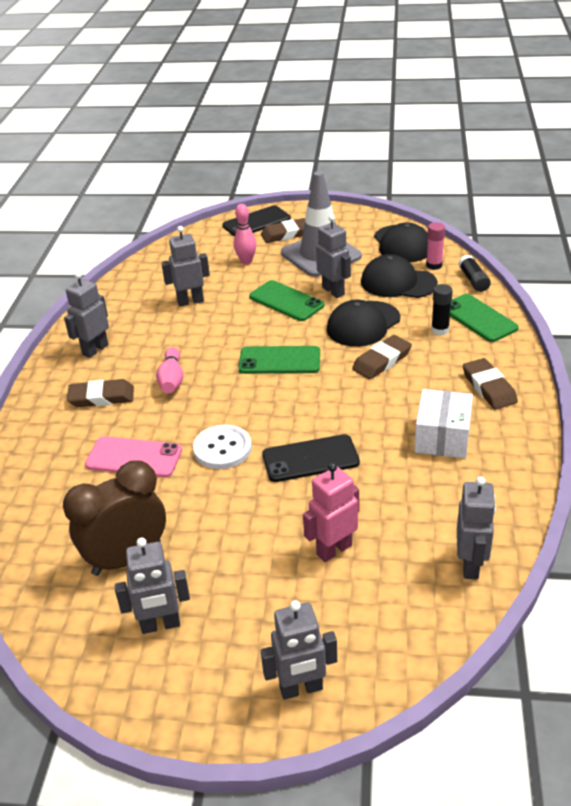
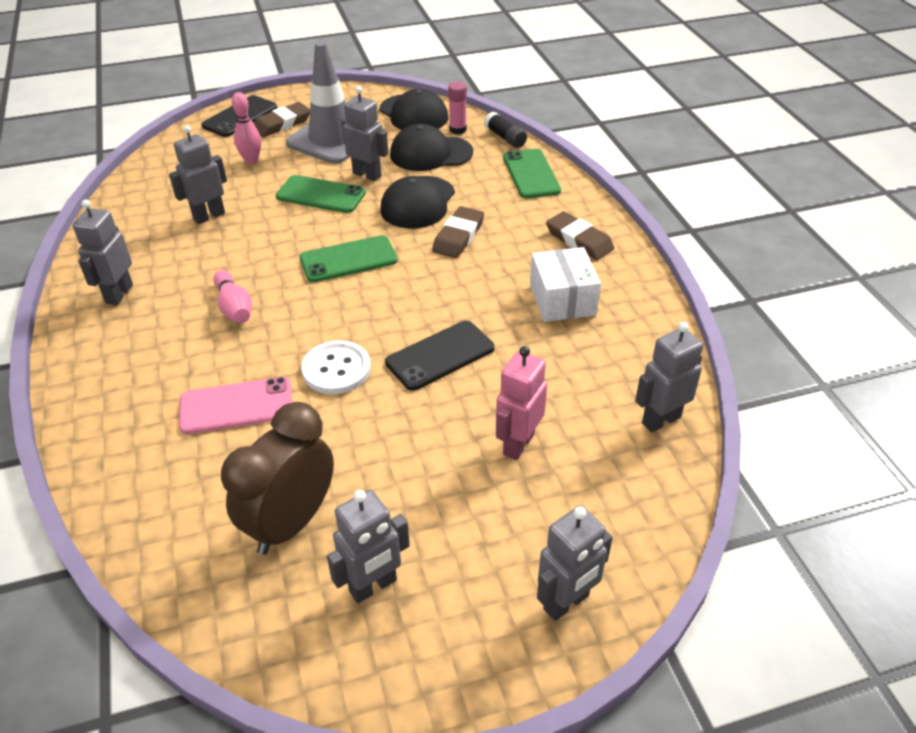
camera: 25 degrees left, 5 degrees up
brown eraser [67,379,134,407] -> none
black glue stick [431,284,453,336] -> none
green phone [450,294,519,342] -> green phone turned 45 degrees clockwise [503,149,561,198]
grey robot [457,476,496,579] -> grey robot turned 105 degrees counterclockwise [635,322,703,432]

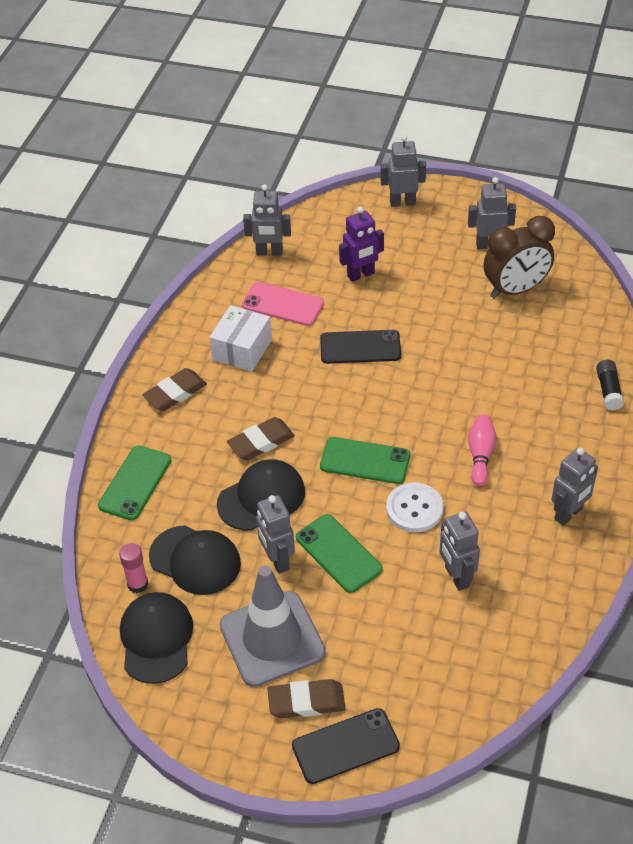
camera: 145 degrees left, 5 degrees up
grey robot [169,125,227,224] -> grey robot turned 75 degrees clockwise [440,511,480,591]
pink phone [179,377,292,434] -> pink phone moved to [242,282,324,326]
pink bowling pin [232,92,261,164] -> none
white button [301,340,371,394] -> white button moved to [386,482,444,532]
black glue stick [484,112,527,148] -> black glue stick moved to [596,360,624,410]
pink robot [496,346,547,460] -> purple robot [339,207,384,282]
brown eraser [546,211,614,260] -> brown eraser turned 60 degrees clockwise [142,368,207,411]

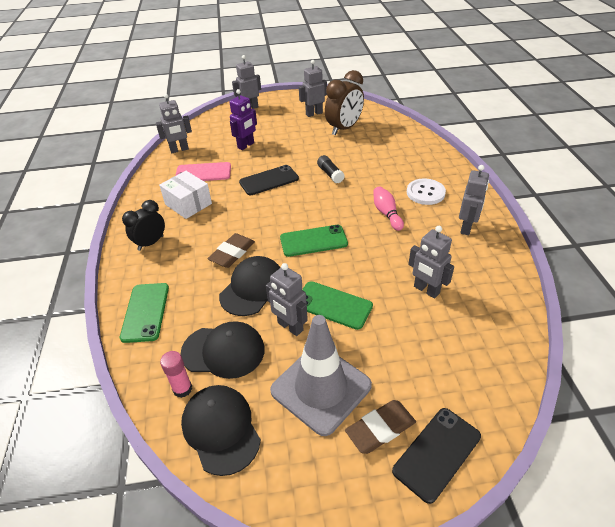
camera: 25 degrees left, 5 degrees down
brown eraser [142,368,207,411] -> black clock [122,200,165,251]
white box [209,305,272,372] -> white box turned 45 degrees counterclockwise [159,171,212,219]
white button [386,482,444,532] -> white button moved to [407,179,446,205]
black glue stick [596,360,624,410] -> black glue stick moved to [317,155,345,183]

